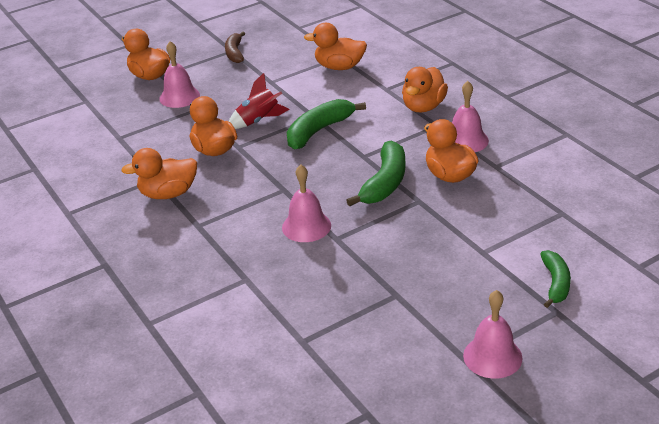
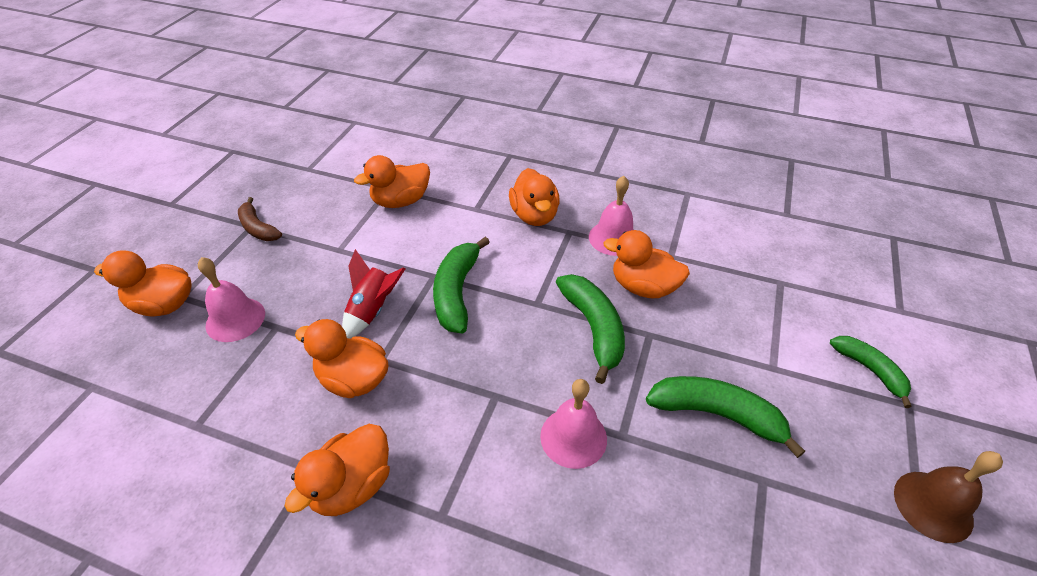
camera: 40 degrees left, 10 degrees up
pink bell [463,290,523,379] -> brown bell [894,451,1003,543]
none -> green banana [646,376,805,458]

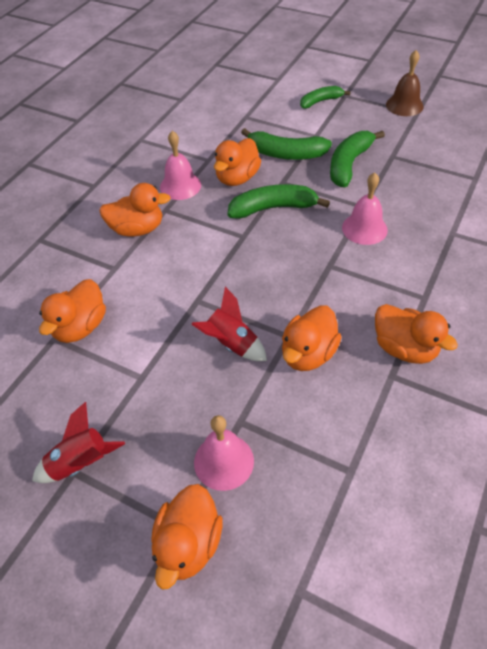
camera: 80 degrees left, 5 degrees up
brown banana [238,197,282,241] -> red rocket [32,402,125,483]
orange duck [354,155,430,208] -> orange duck turned 45 degrees clockwise [39,279,106,343]
green banana [433,237,490,333] -> green banana moved to [241,128,332,160]

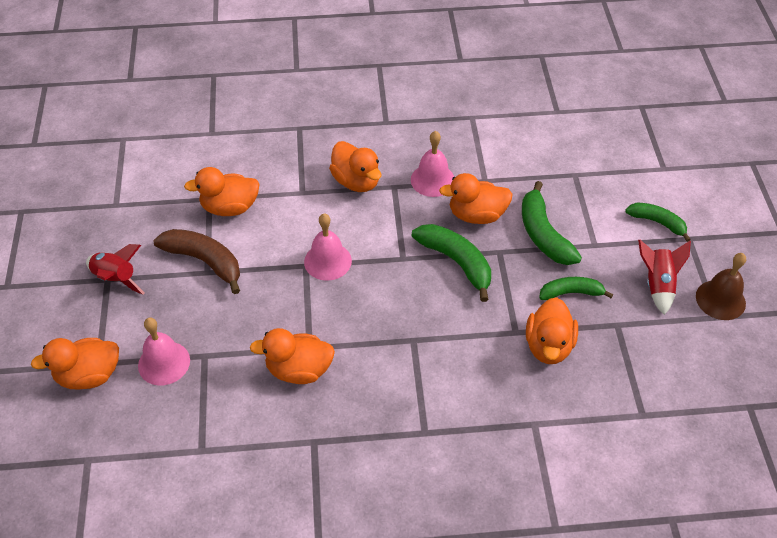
camera: 55 degrees right, 0 degrees up
red rocket [191,287,267,361] -> red rocket moved to [638,240,691,315]
green banana [330,131,385,187] -> green banana [539,277,613,300], size x0.65
pink bell [342,172,388,245] -> pink bell moved to [304,213,352,281]
orange duck [375,304,458,364] -> orange duck moved to [526,297,578,364]
none -> brown banana [153,229,240,294]

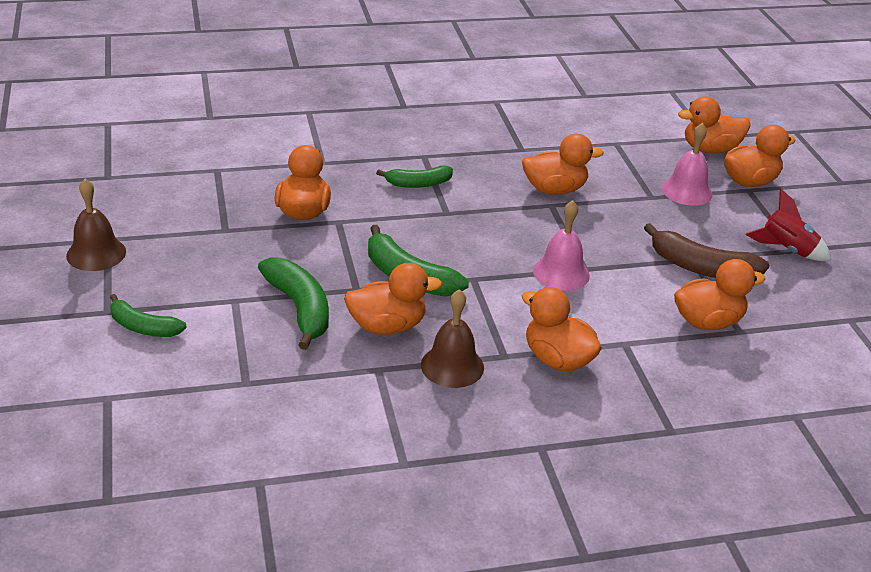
camera: 170 degrees right, 15 degrees down
pink bell [411,131,454,197] -> brown bell [421,289,484,388]
green banana [539,277,613,300] -> green banana moved to [376,165,453,188]
red rocket [638,240,691,315] -> none
none -> orange duck [678,97,750,154]

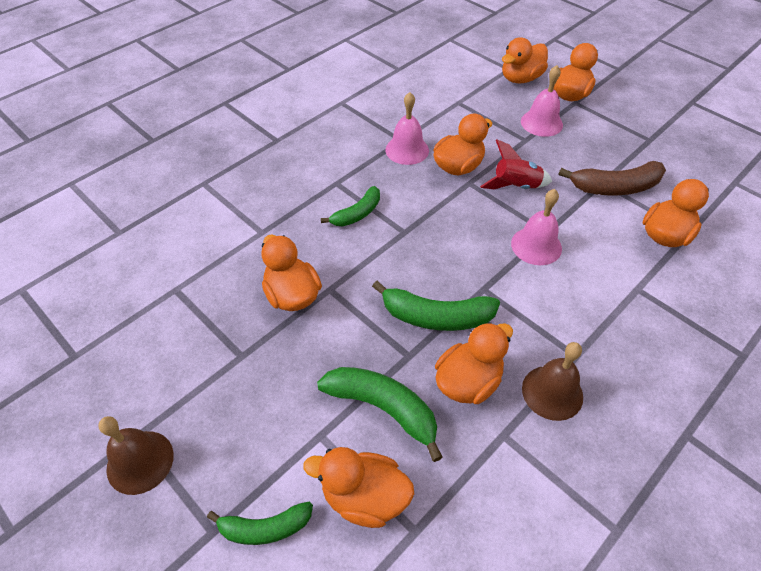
camera: 30 degrees left, 15 degrees up
orange duck [522,287,602,371] -> orange duck moved to [303,447,414,528]
red rocket [745,189,831,261] -> red rocket moved to [480,139,552,189]
none -> pink bell [386,92,429,165]

